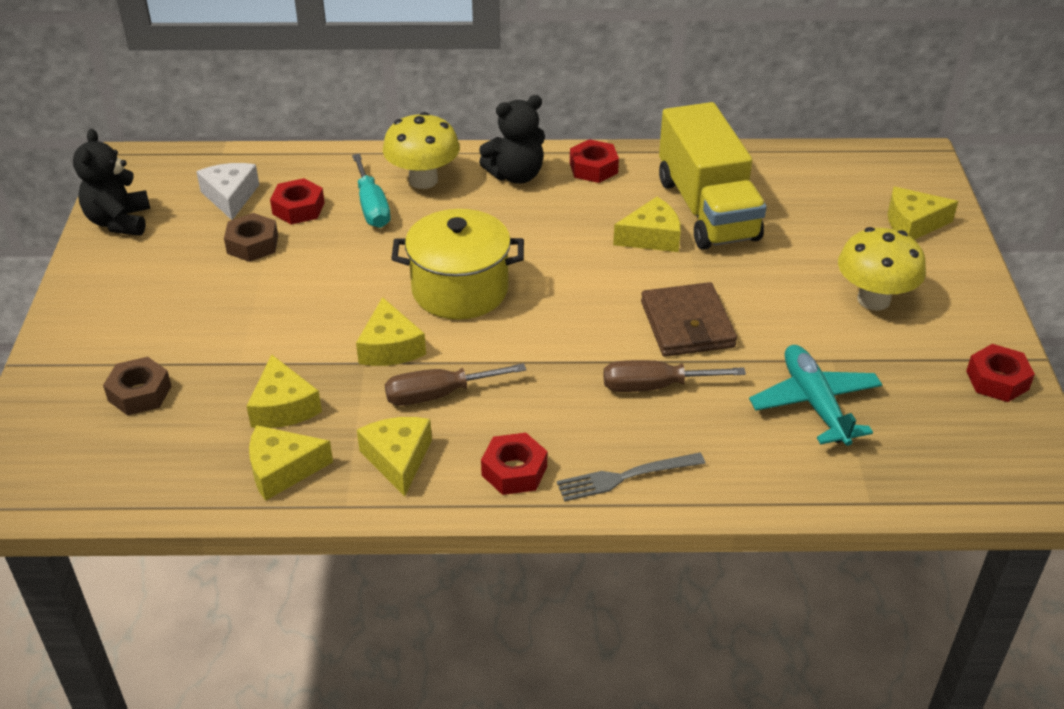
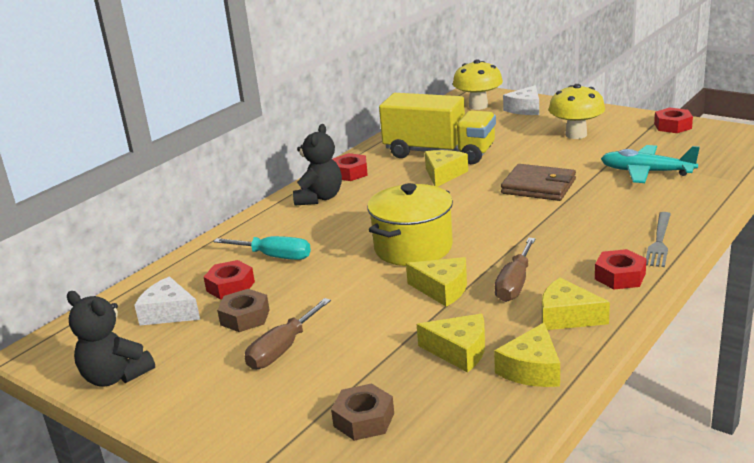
camera: 50 degrees left, 15 degrees down
yellow mushroom [383,112,460,189] -> yellow mushroom moved to [453,59,503,110]
brown screwdriver [603,360,746,392] -> brown screwdriver moved to [245,298,331,369]
yellow cheese [888,187,958,240] -> white cheese [503,85,539,115]

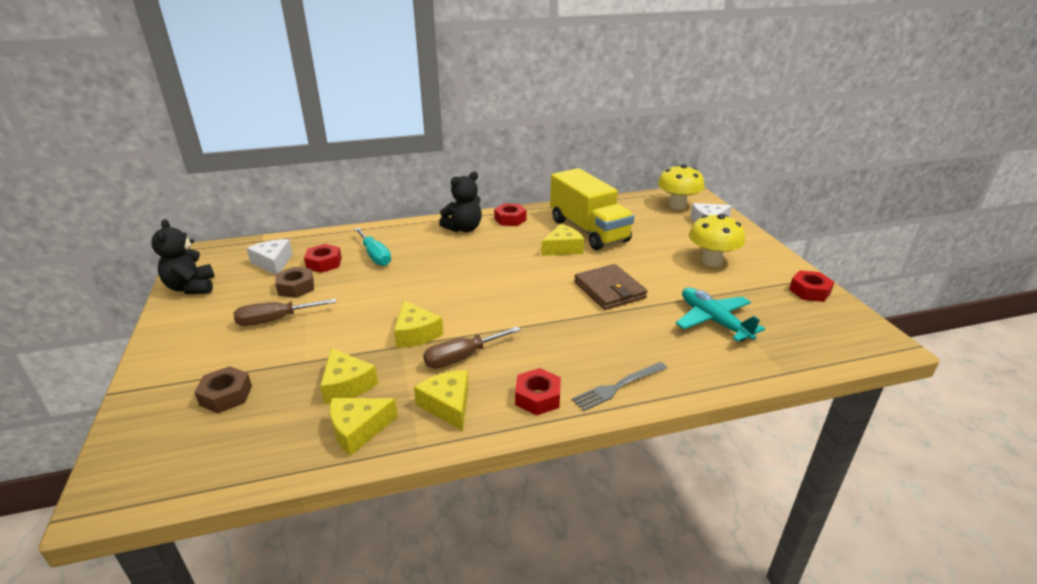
camera: 35 degrees right, 5 degrees up
yellow pot [367,183,453,266] -> none

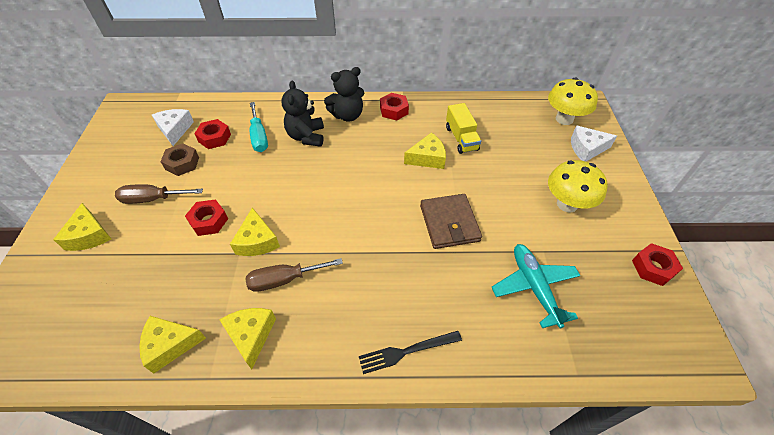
camera: 15 degrees right, 20 degrees up
black teddy bear [151,219,215,294] -> black teddy bear moved to [281,80,324,147]
brown nut [194,366,252,413] -> none
yellow cheese [320,348,378,404] -> yellow cheese moved to [53,203,111,251]
red nut [515,368,561,416] -> red nut moved to [185,199,228,236]
yellow truck [550,168,634,250] -> yellow truck [446,103,481,154], size x0.53
grey fork [572,362,667,411] -> black fork [359,331,462,374]

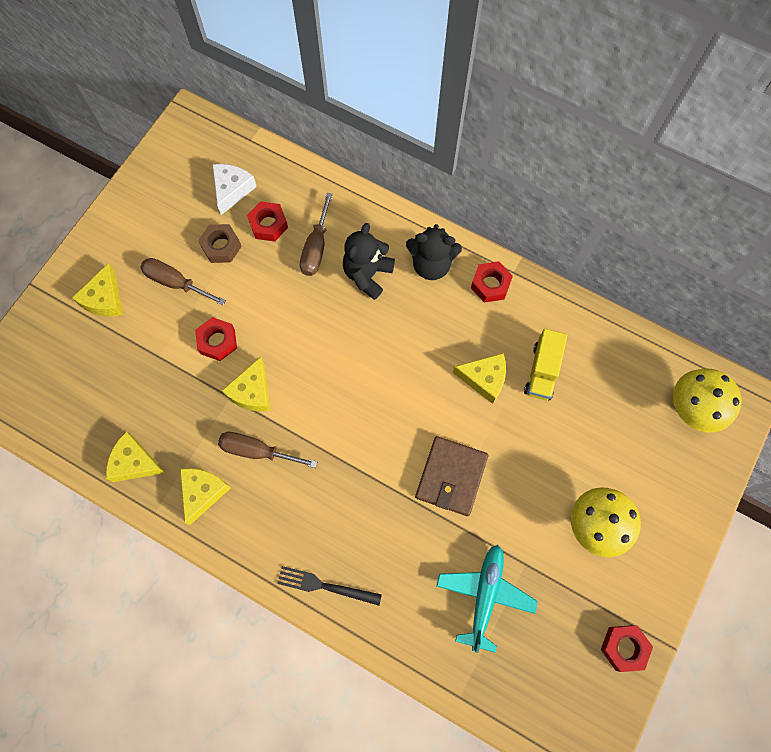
camera: 30 degrees right, 20 degrees up
turquoise screwdriver [250,102,268,152] -> brown screwdriver [300,193,333,276]
white cheese [571,125,617,162] -> none

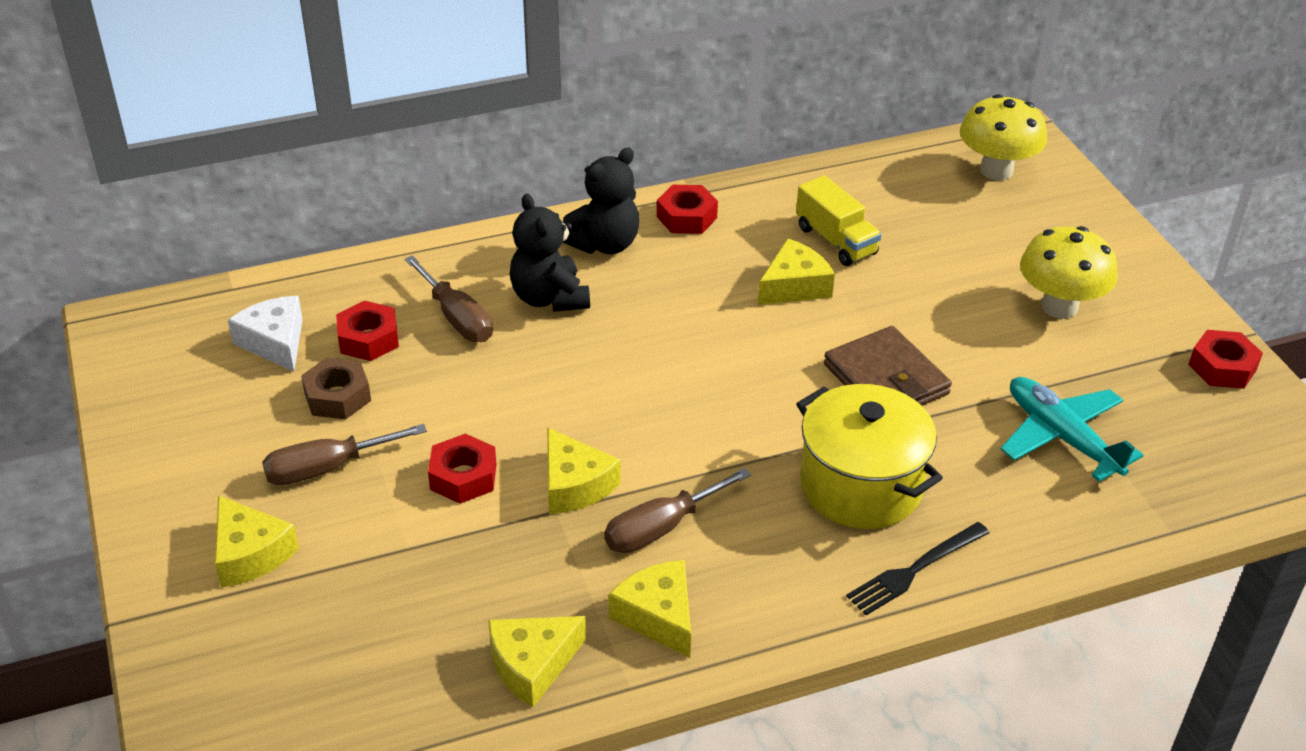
camera: 50 degrees left, 30 degrees down
none -> yellow pot [796,384,943,529]

